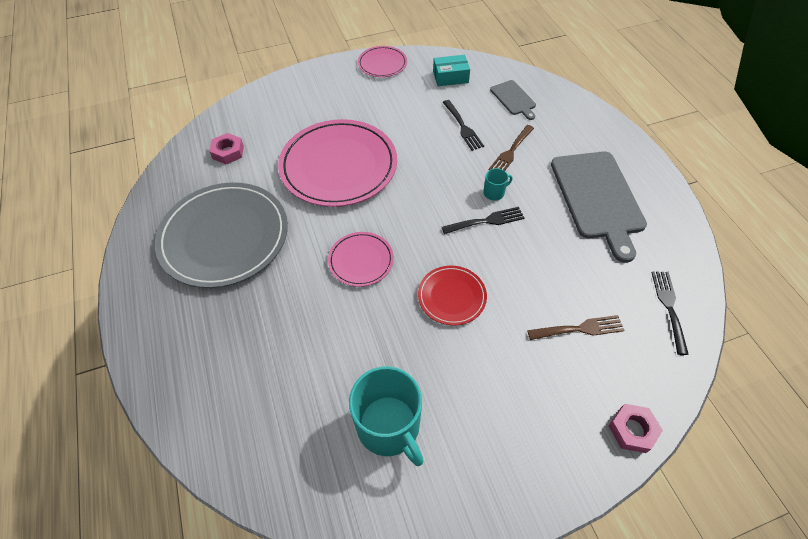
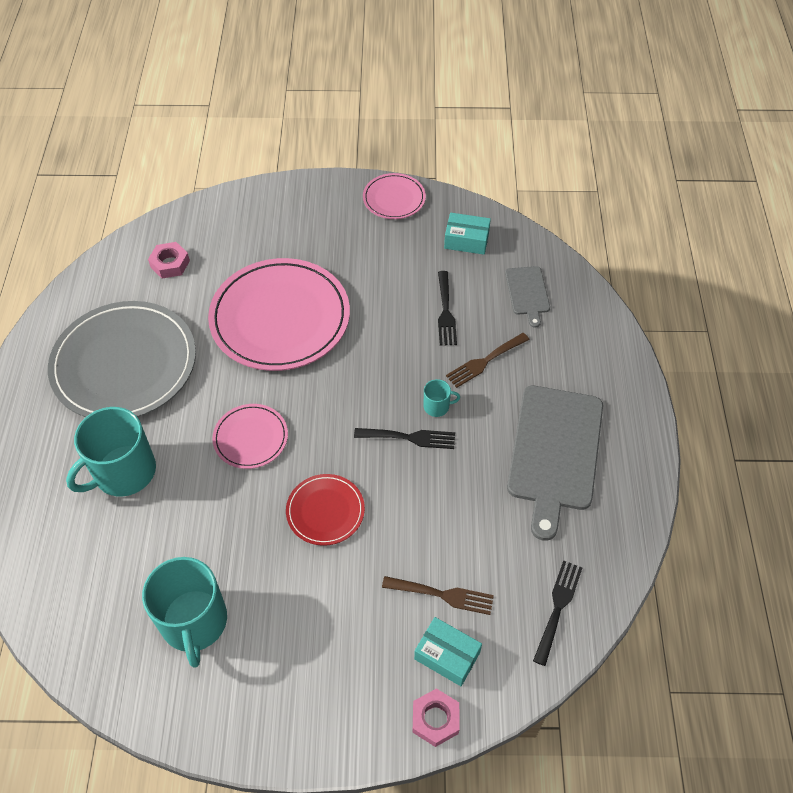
camera: 20 degrees right, 0 degrees up
none -> turquoise mug [66,407,156,497]
none -> turquoise box [414,617,482,686]

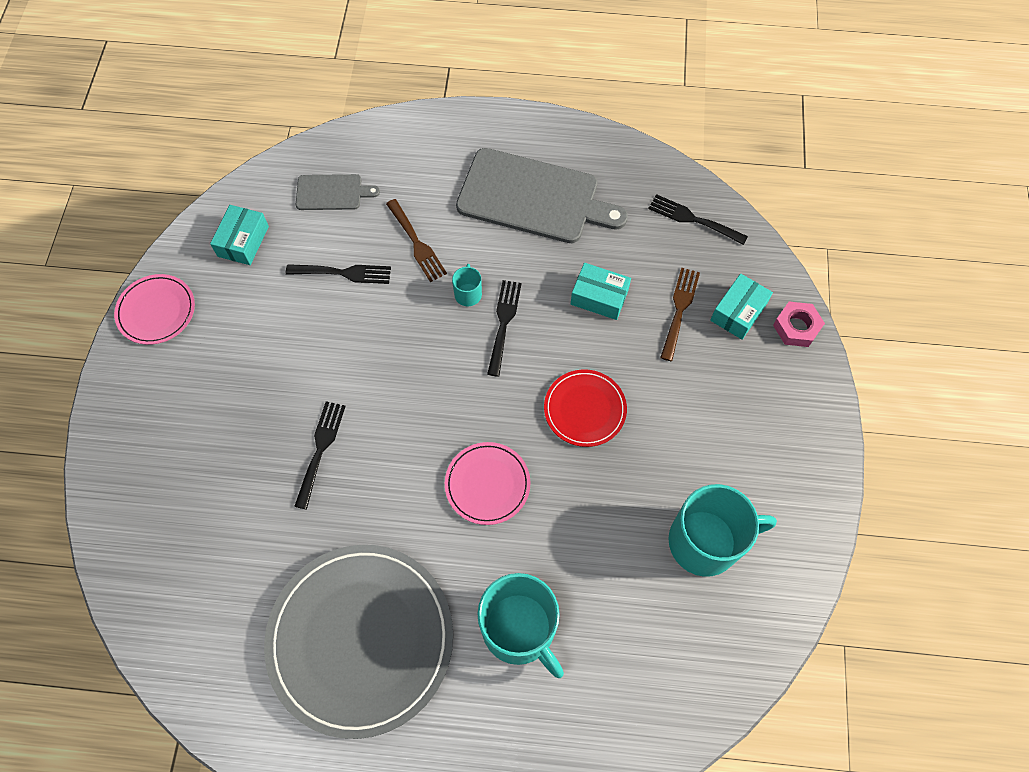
camera: 85 degrees left, 10 degrees up
pink nut [148,242,190,278] -> none
pink plate [208,258,350,371] -> black fork [294,401,346,510]
none -> turquoise box [571,263,631,320]

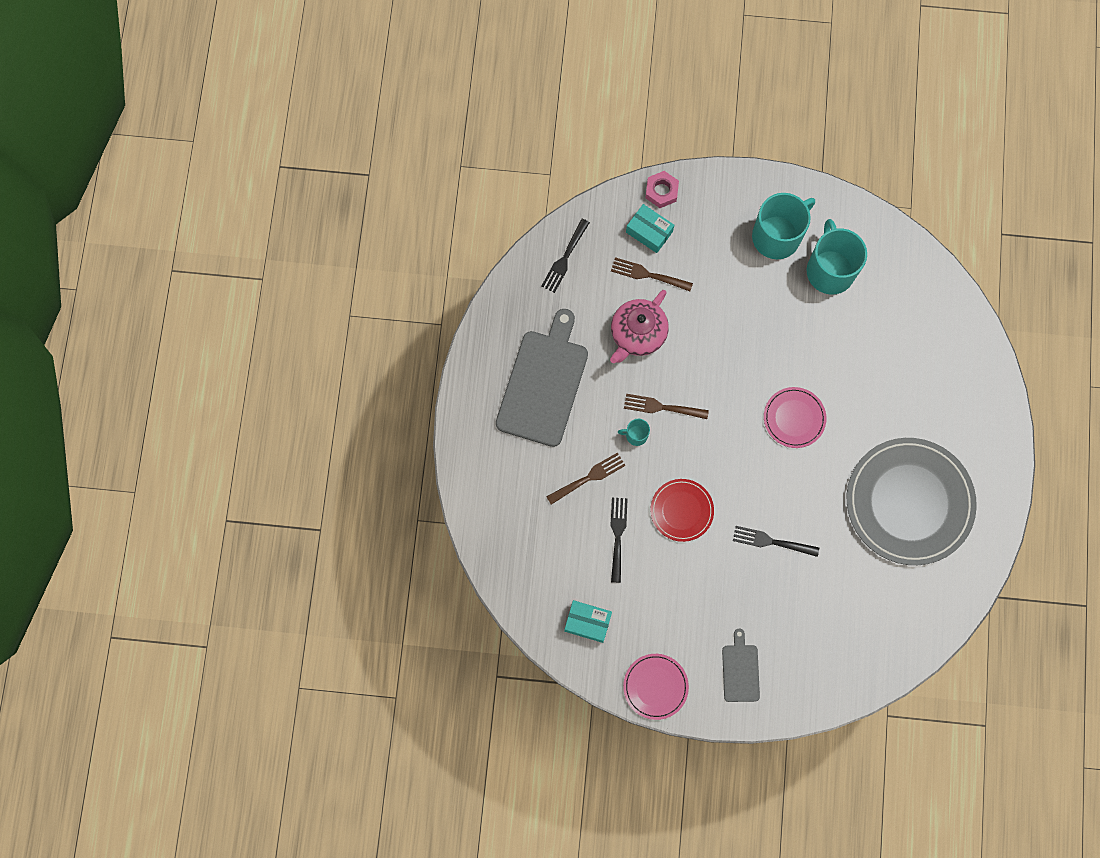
camera: 90 degrees left, 10 degrees up
grey cutting board [296,174,380,210] -> grey cutting board moved to [722,629,760,702]
turquoise mug [478,573,564,678] -> turquoise mug moved to [752,193,815,259]
black fork [487,280,522,377] -> brown fork [624,394,709,419]
red plate [544,369,627,447] -> red plate moved to [651,479,714,542]
turquoise box [571,263,631,320] -> pink teapot [610,290,669,363]

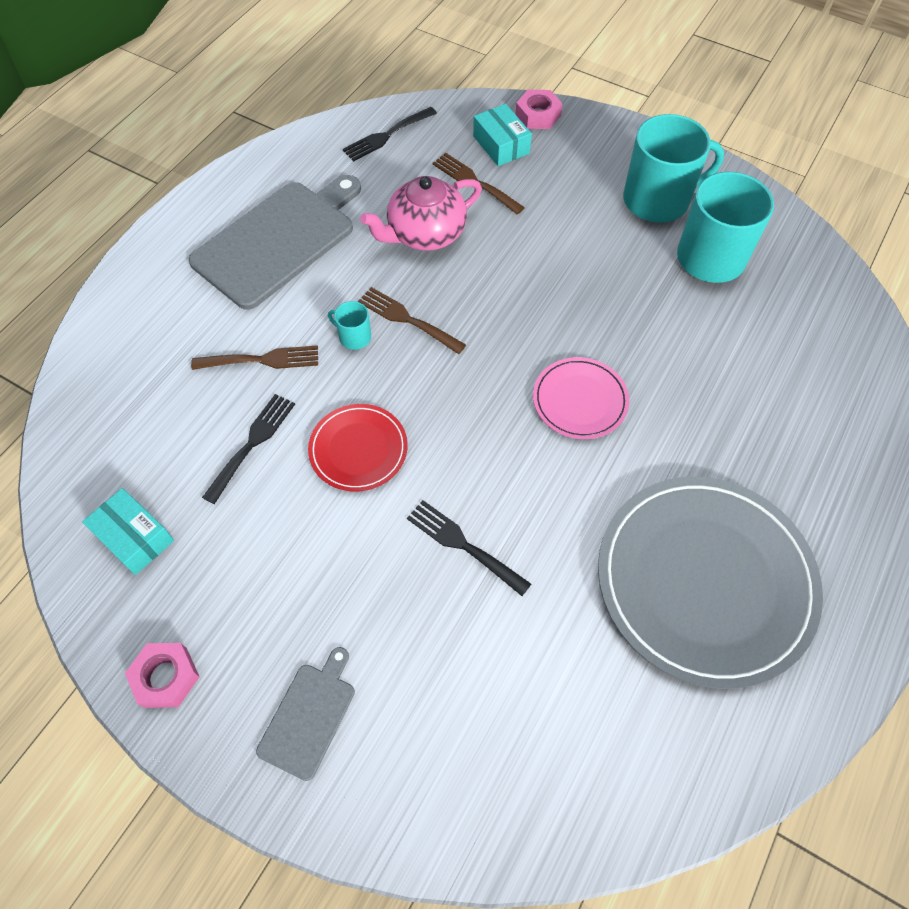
camera: 25 degrees right, 15 degrees down
pink plate [623,654,689,720] -> pink nut [125,643,199,708]

